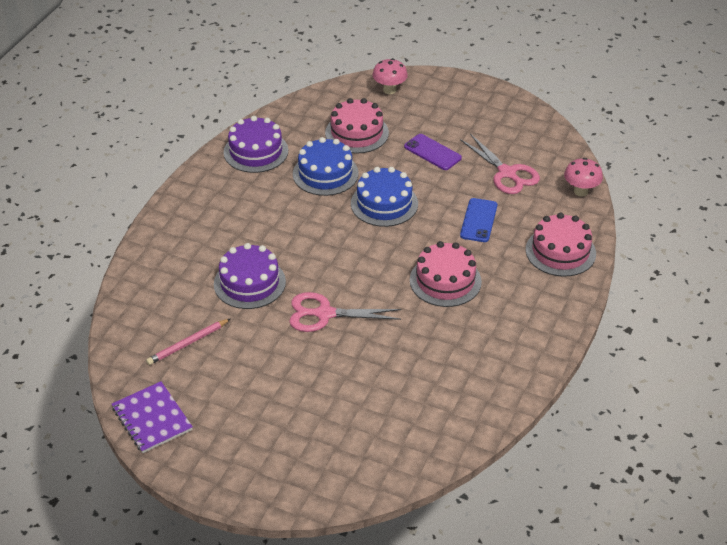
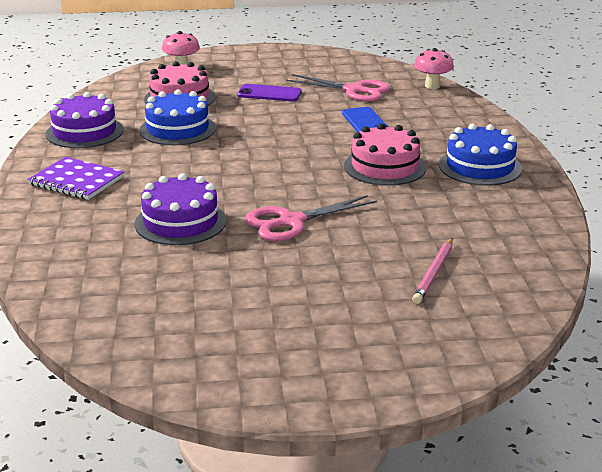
camera: 30 degrees left, 15 degrees down
purple notebook [112,381,193,453] -> purple notebook moved to [27,157,125,200]
pink pencil [146,318,231,365] -> pink pencil moved to [412,238,453,304]
blue cake [351,167,418,227] -> blue cake moved to [439,124,522,186]
pink cake [526,213,596,277] -> none

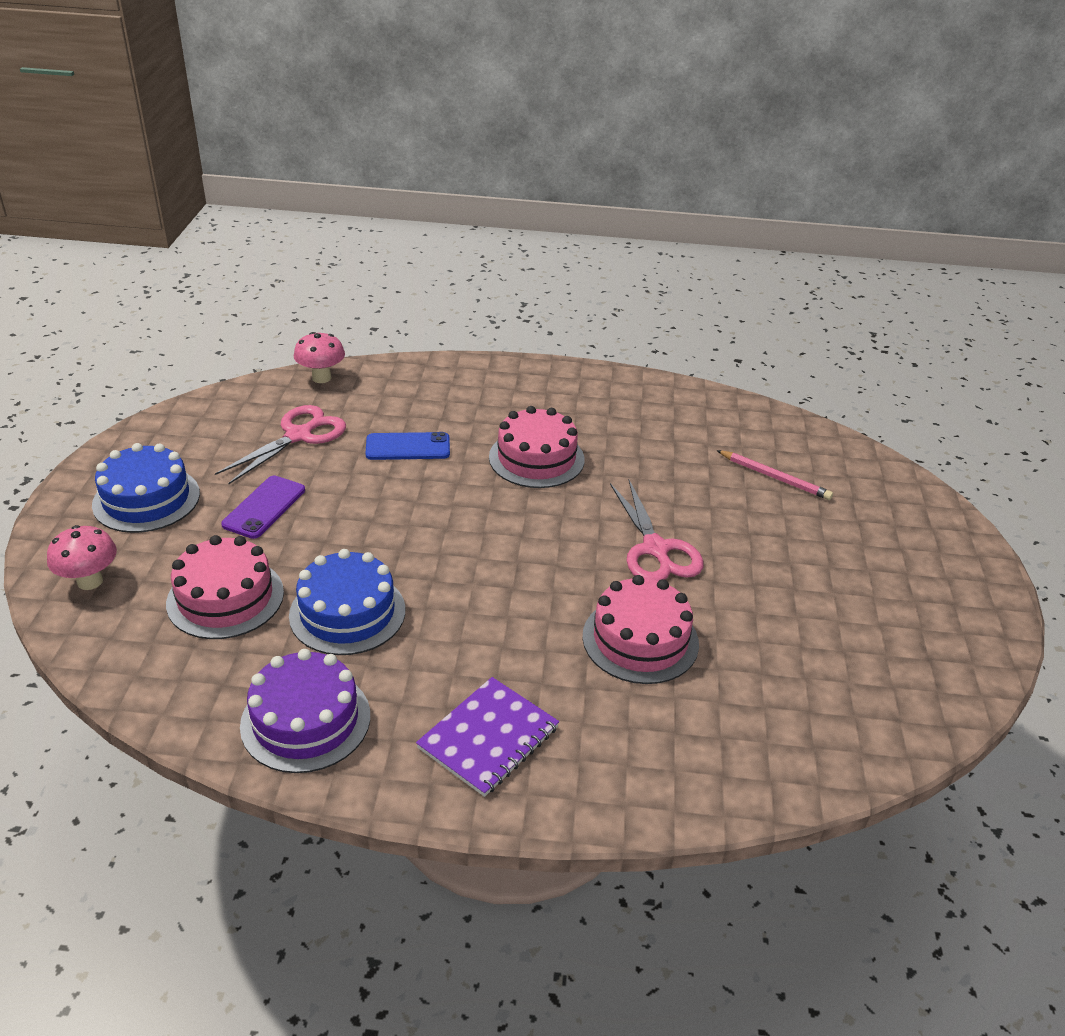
camera: 80 degrees left, 10 degrees up
purple cake [135,173,227,245] -> pink cake [582,575,699,684]
blue cake [439,124,522,186] -> blue cake moved to [92,443,200,533]

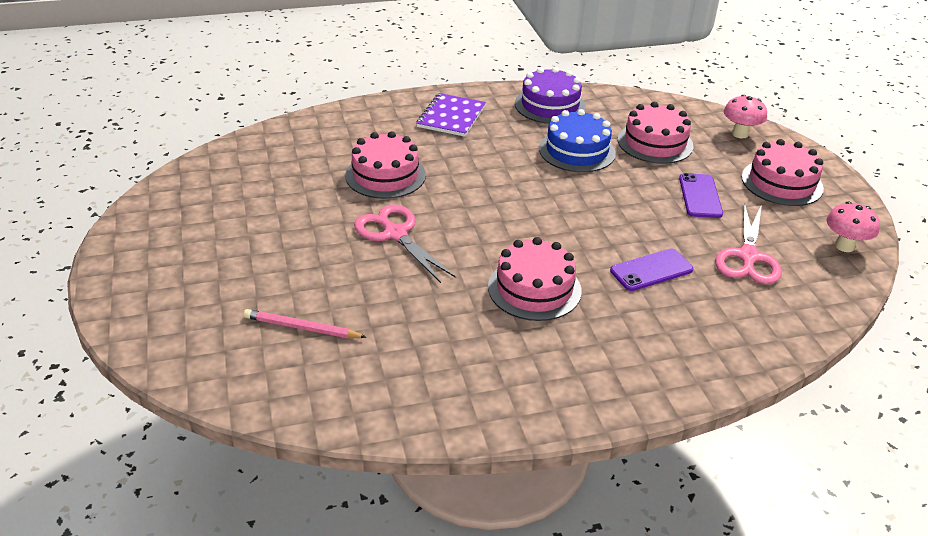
camera: 160 degrees right, 0 degrees up
blue cake [92,443,200,533] -> pink cake [741,139,824,206]
pink mushroom [294,332,345,383] -> pink mushroom moved to [827,201,880,252]
blue phone [365,432,450,460] -> purple phone [610,248,693,291]

